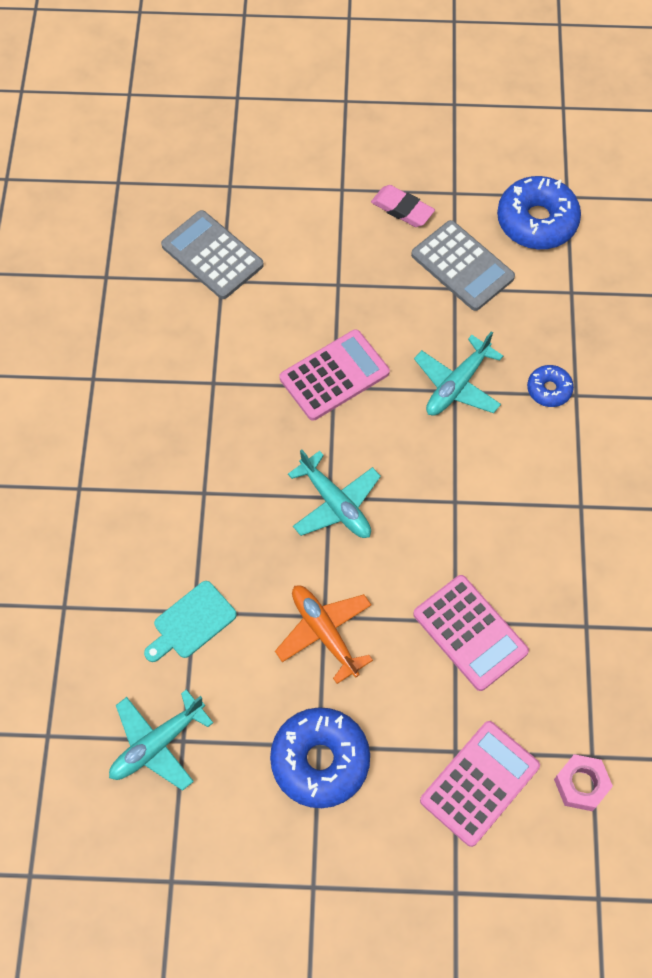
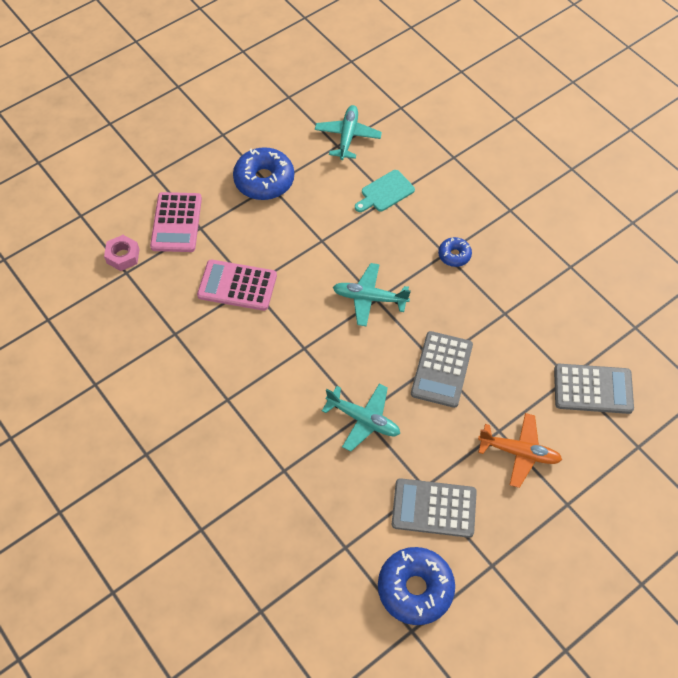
camera: 140 degrees right, 5 degrees down
turquoise cutting board [144,581,237,662] -> turquoise cutting board turned 135 degrees counterclockwise [355,170,415,212]
orange plane [275,585,373,684] -> orange plane moved to [478,413,562,488]
pink calculator [280,329,390,421] -> grey calculator [411,331,473,408]
pink eraser [371,185,435,227] -> none
turquoise plane [414,331,503,416] -> turquoise plane turned 120 degrees clockwise [322,384,400,452]
blue donut [527,365,574,407] -> blue donut moved to [438,237,472,267]

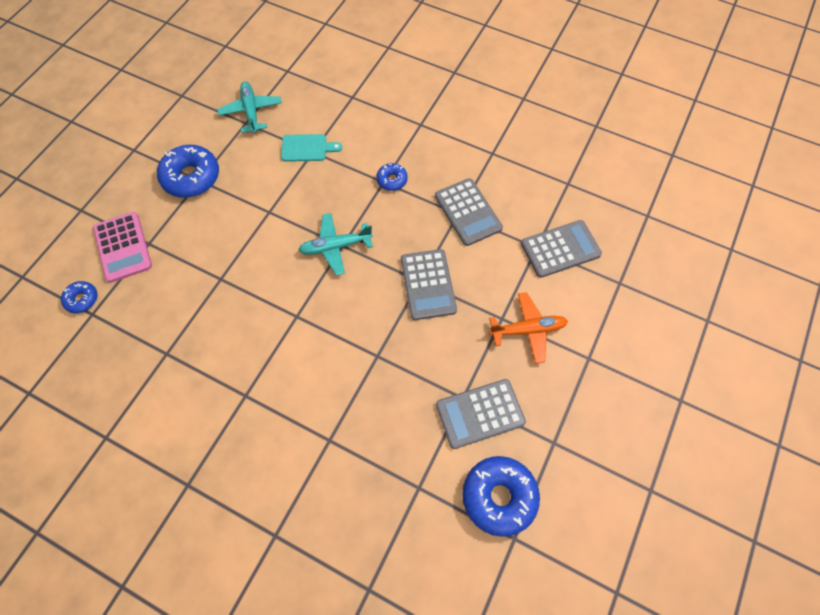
camera: 25 degrees left, 5 degrees up
pink nut [104,235,140,271] -> blue donut [61,281,98,314]
pink calculator [197,260,277,311] -> none
turquoise plane [322,384,400,452] -> none
turquoise cutting board [355,170,415,212] -> turquoise cutting board turned 120 degrees counterclockwise [281,134,342,162]
none -> grey calculator [435,178,503,246]

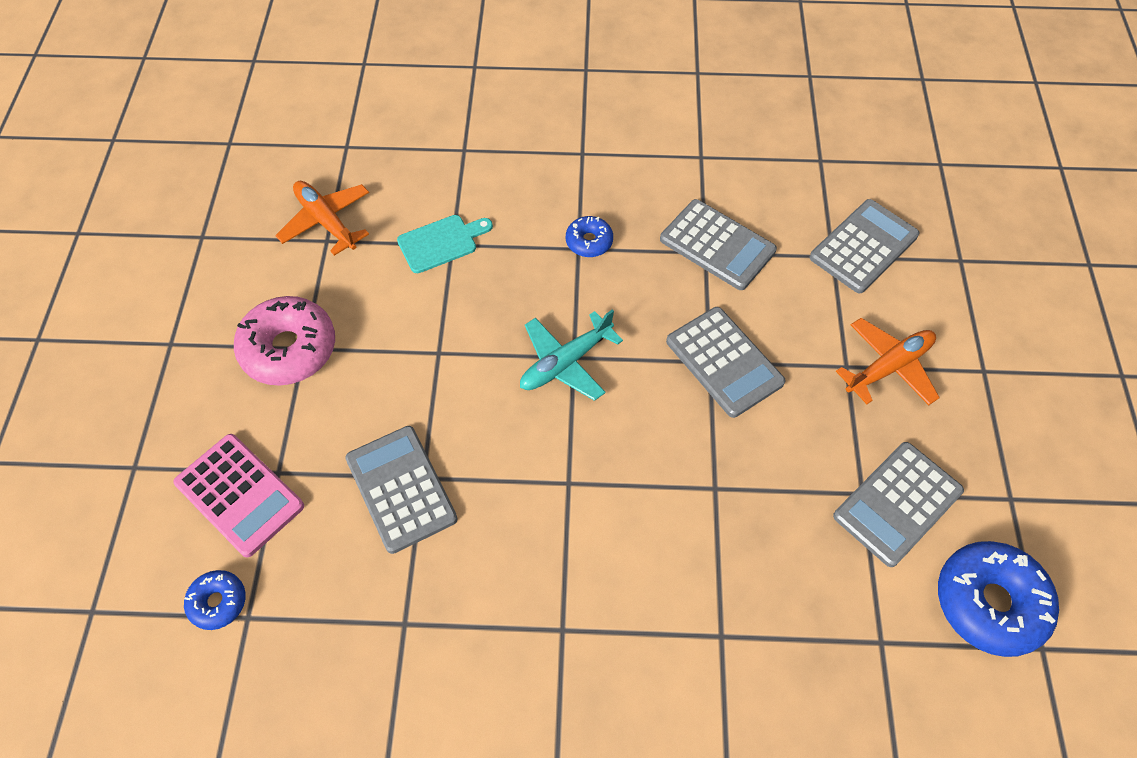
camera: 25 degrees left, 5 degrees down
blue donut [157,145,219,198] -> pink donut [234,296,335,386]
turquoise plane [217,82,282,134] -> orange plane [275,181,369,256]
none -> grey calculator [345,426,458,554]

